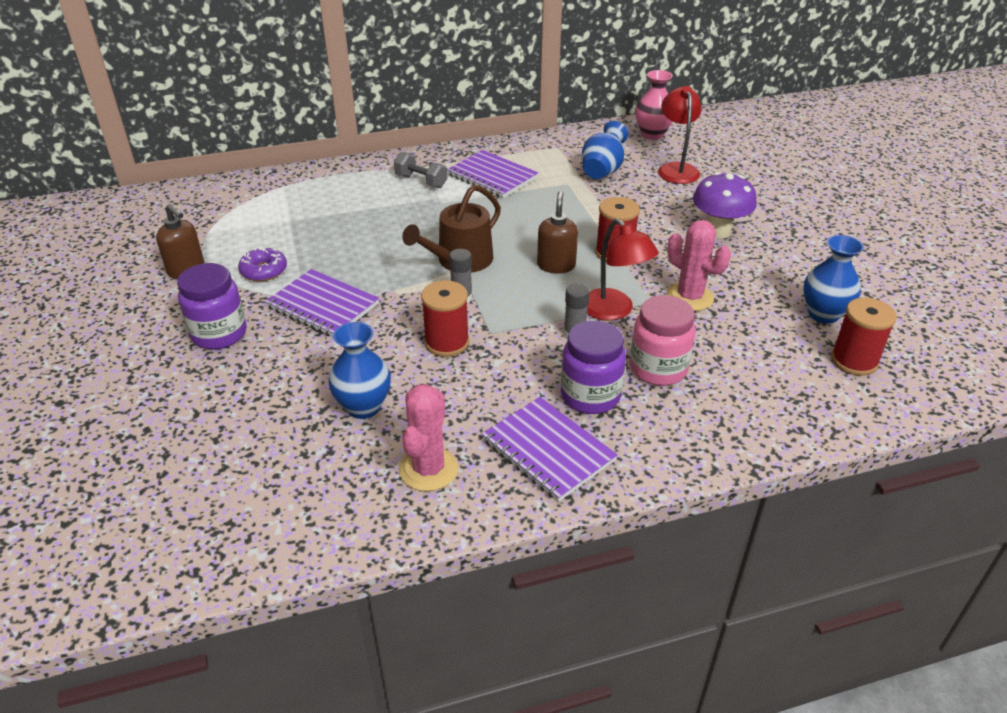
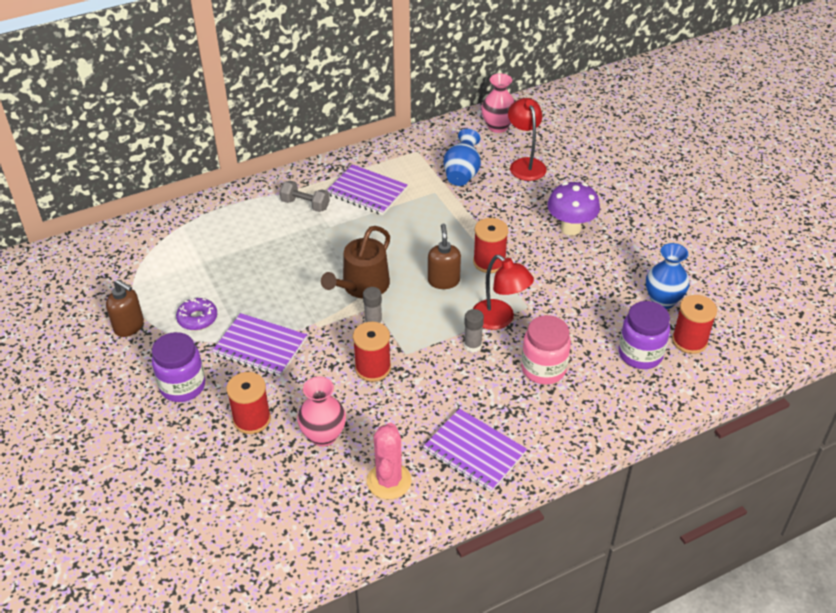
camera: 10 degrees left, 5 degrees up
blue vase [328,322,391,419] -> pink vase [297,377,346,447]
purple jar [561,321,626,414] -> purple jar moved to [619,301,670,369]
pink cactus [666,220,731,311] -> none
none -> red spool [226,372,271,434]

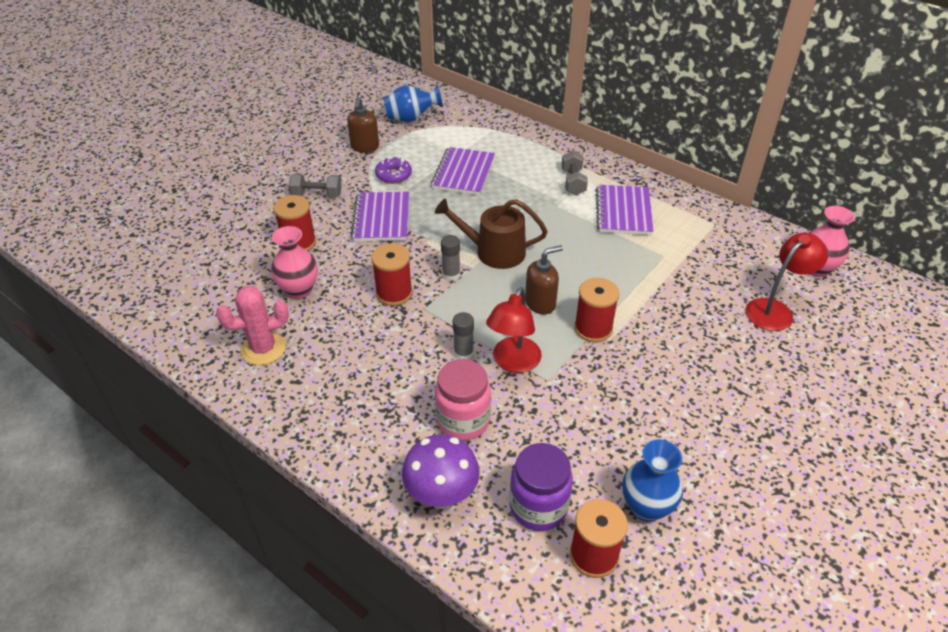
camera: 65 degrees right, 0 degrees up
purple jar [152,332,205,402] -> grey dumbbell [289,173,342,198]
purple notebook [423,408,527,492] -> purple notebook moved to [431,147,495,195]
blue vase [443,129,481,186] -> blue vase moved to [383,85,443,122]
purple mushroom [547,182,600,235] -> purple mushroom moved to [402,434,480,509]

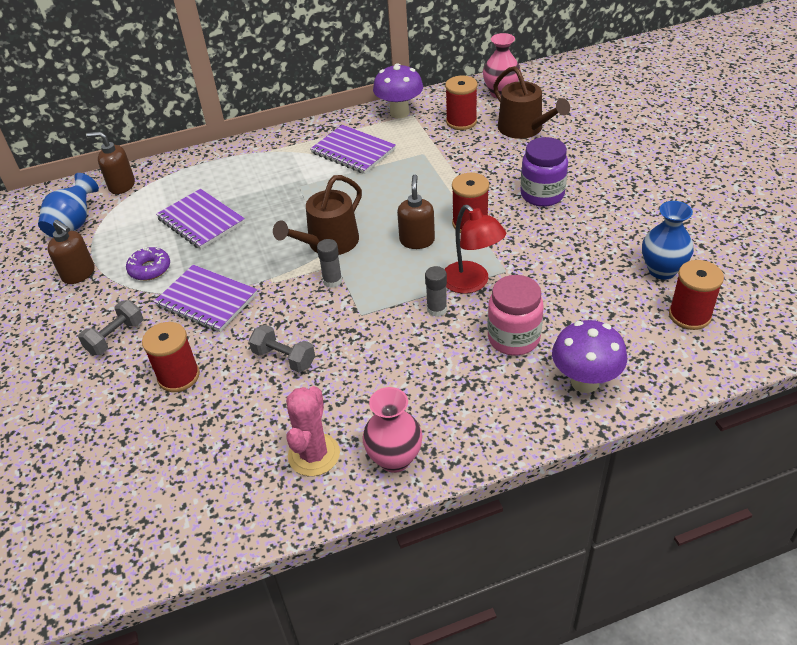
camera: 55 degrees left, 0 degrees up
pink vase [271,226,318,299] -> pink vase moved to [362,387,422,473]
red spool [371,244,413,306] -> red spool moved to [445,76,477,130]
purple jar [509,443,573,531] -> purple jar moved to [520,137,568,207]
grey dumbbell [561,151,588,195] -> grey dumbbell moved to [249,325,315,372]
red lamp [746,233,828,331] -> brown watering can [493,66,570,139]
none -> brown soap dispenser [86,132,135,194]
none -> purple mushroom [373,63,423,118]

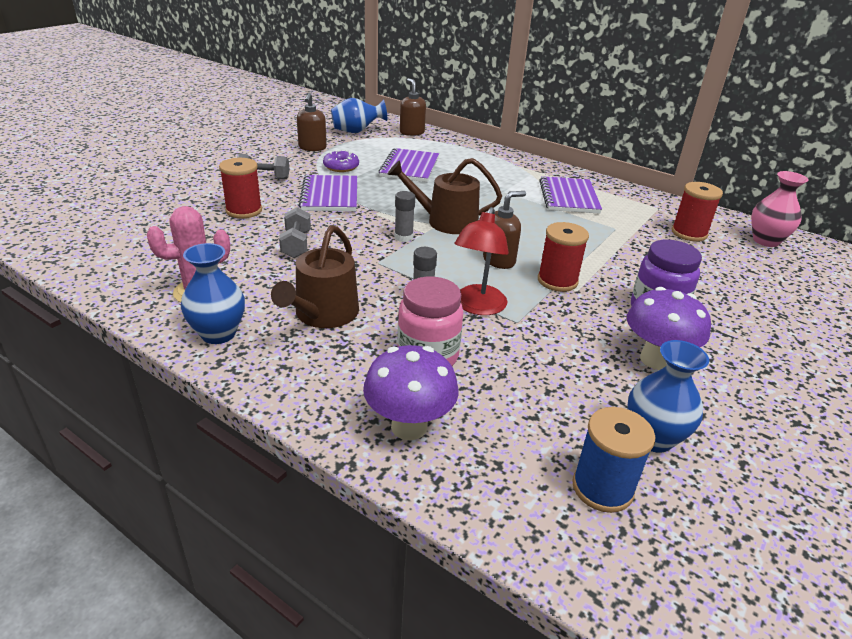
camera: 50 degrees right, 10 degrees down
pink vase [362,387,422,473] -> blue vase [181,243,245,344]
purple mushroom [373,63,423,118] -> purple mushroom moved to [627,287,711,370]
brown watering can [493,66,570,139] -> brown watering can moved to [271,225,359,328]
red spool [669,260,724,330] -> blue spool [572,407,656,513]

